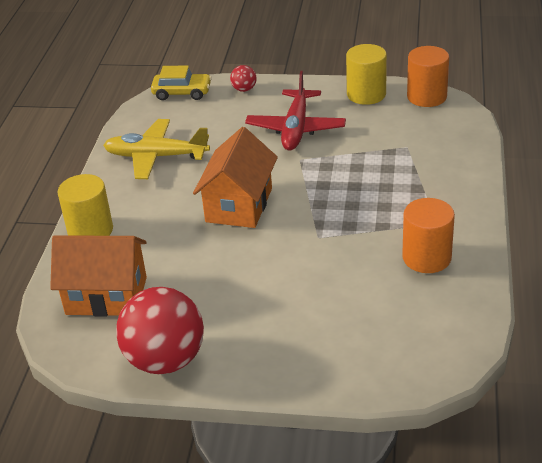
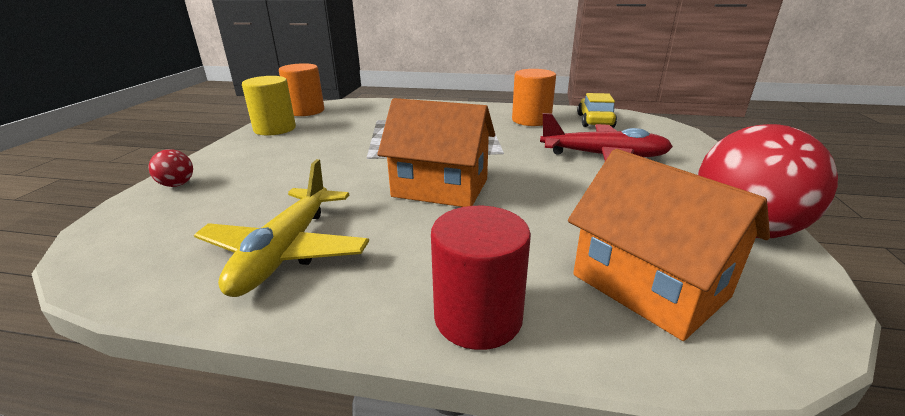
camera: 90 degrees left, 10 degrees down
orange house [50,235,147,317] -> orange house turned 45 degrees counterclockwise [568,149,770,341]
yellow cylinder [57,174,113,236] -> red cylinder [431,206,531,350]
yellow car [151,66,212,100] -> yellow car moved to [577,93,617,128]
red plane [245,71,346,151] -> red plane moved to [540,113,673,161]

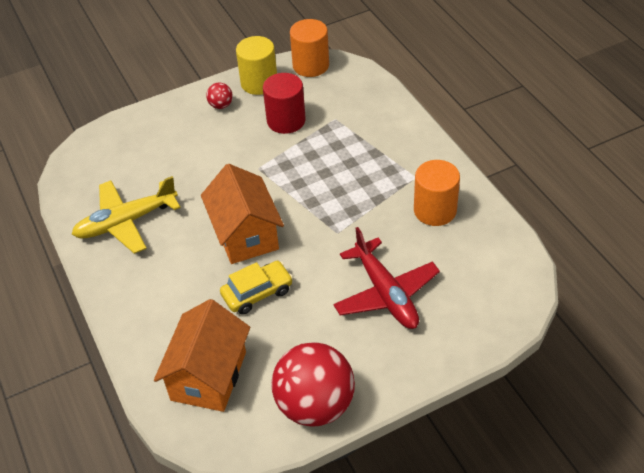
camera: 55 degrees right, 20 degrees up
red ball [148,149,193,187] -> red ball moved to [206,83,233,109]
red cylinder [431,206,531,350] -> red cylinder moved to [263,73,306,134]
yellow car [577,93,617,128] -> yellow car moved to [220,261,293,315]

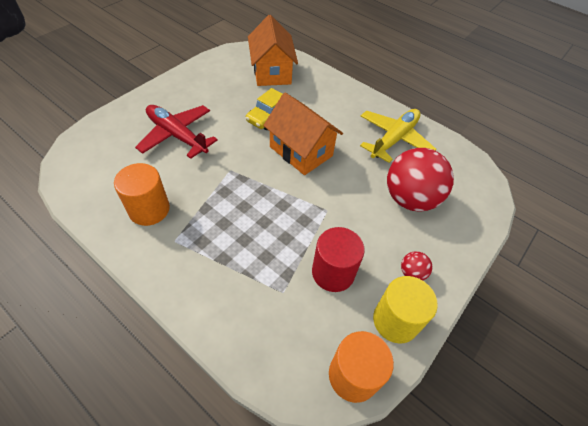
camera: 150 degrees right, 5 degrees up
red ball [271,342,355,427] -> red ball moved to [387,148,454,212]

